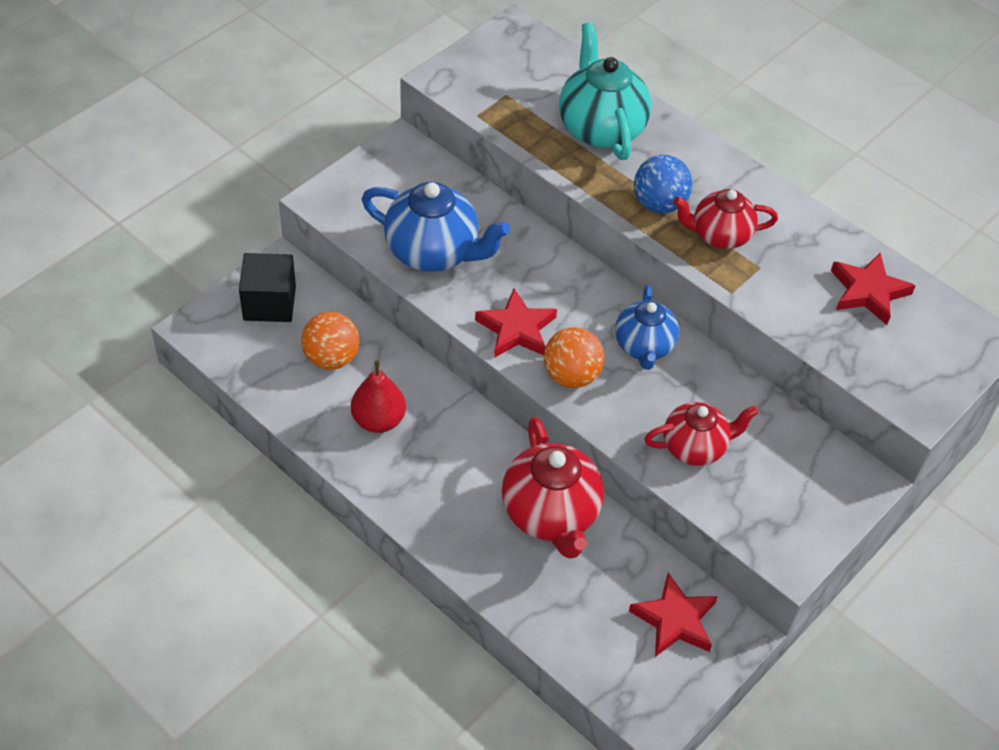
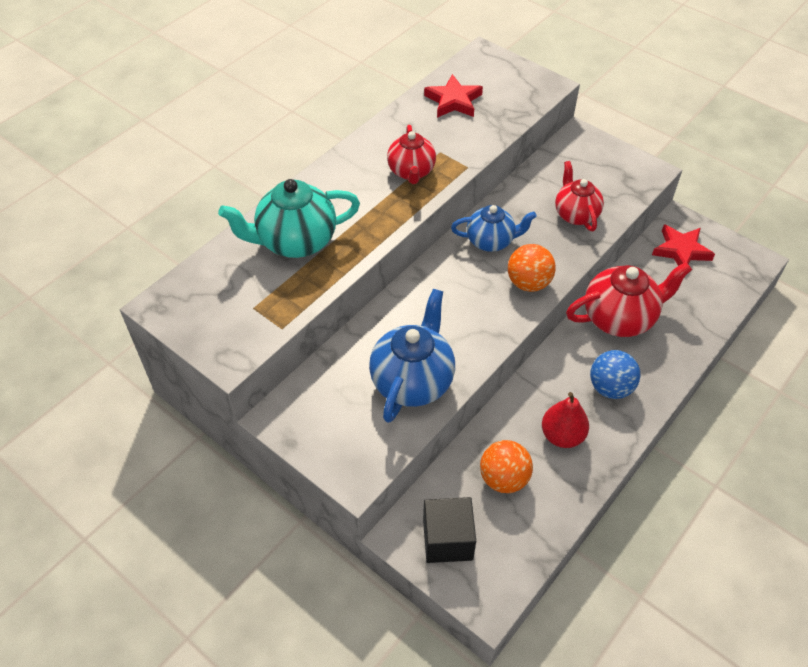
camera: 90 degrees left, 0 degrees up
red star [475,288,557,358] -> none
blue ball [634,155,692,213] -> blue ball moved to [590,350,640,399]

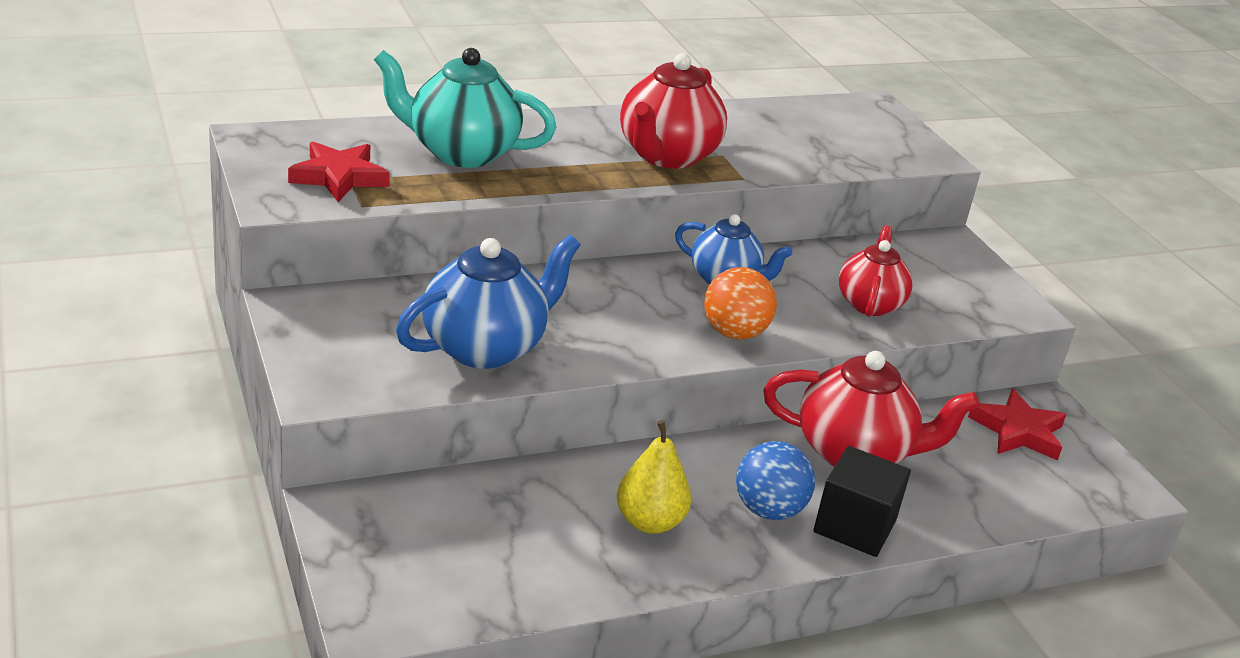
camera: 25 degrees right, 20 degrees down
red teapot [387,125,436,184] -> red teapot [620,53,727,169], size x1.53
black cube [423,497,476,563] -> black cube moved to [813,446,911,557]
red star [424,74,483,118] -> red star moved to [288,142,390,202]
orange ball [480,440,533,493] -> none
red pear [542,392,589,448] -> yellow pear [617,420,691,534]

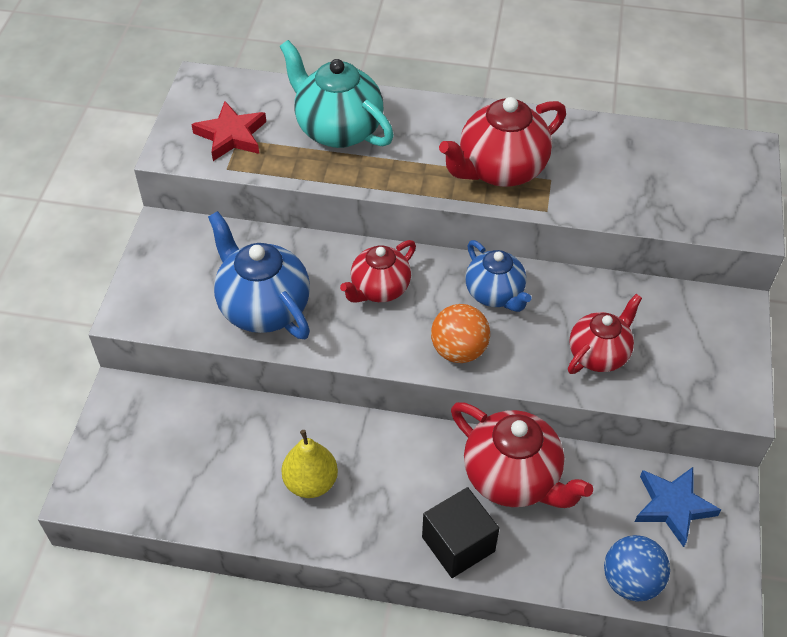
camera: 35 degrees right, 20 degrees up
blue teapot [396,234,581,369] -> blue teapot turned 120 degrees counterclockwise [208,211,310,339]
blue ball [736,441,815,520] -> blue ball moved to [604,535,670,601]
red star [968,389,1067,460] -> blue star [635,467,721,547]
none -> red teapot [340,240,416,303]

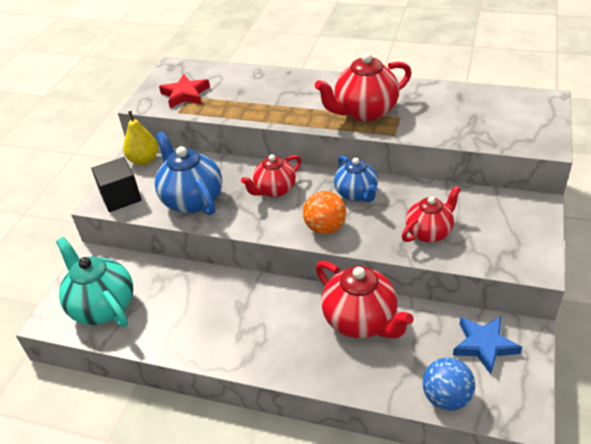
camera: 10 degrees right, 10 degrees down
turquoise teapot [280,40,394,148] -> turquoise teapot moved to [56,237,133,327]
yellow pear [281,430,338,498] -> yellow pear moved to [123,111,158,165]
black cube [422,487,499,578] -> black cube moved to [91,157,142,212]

